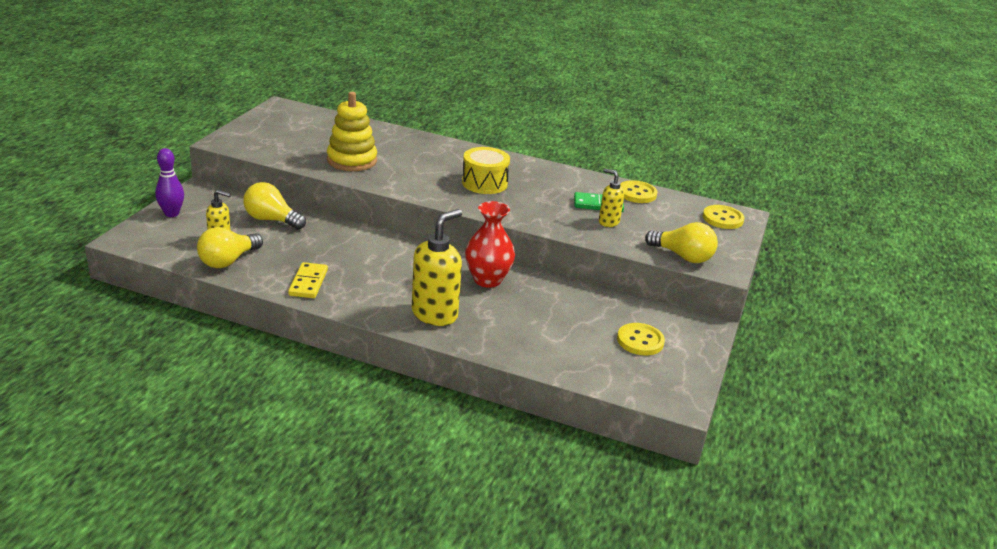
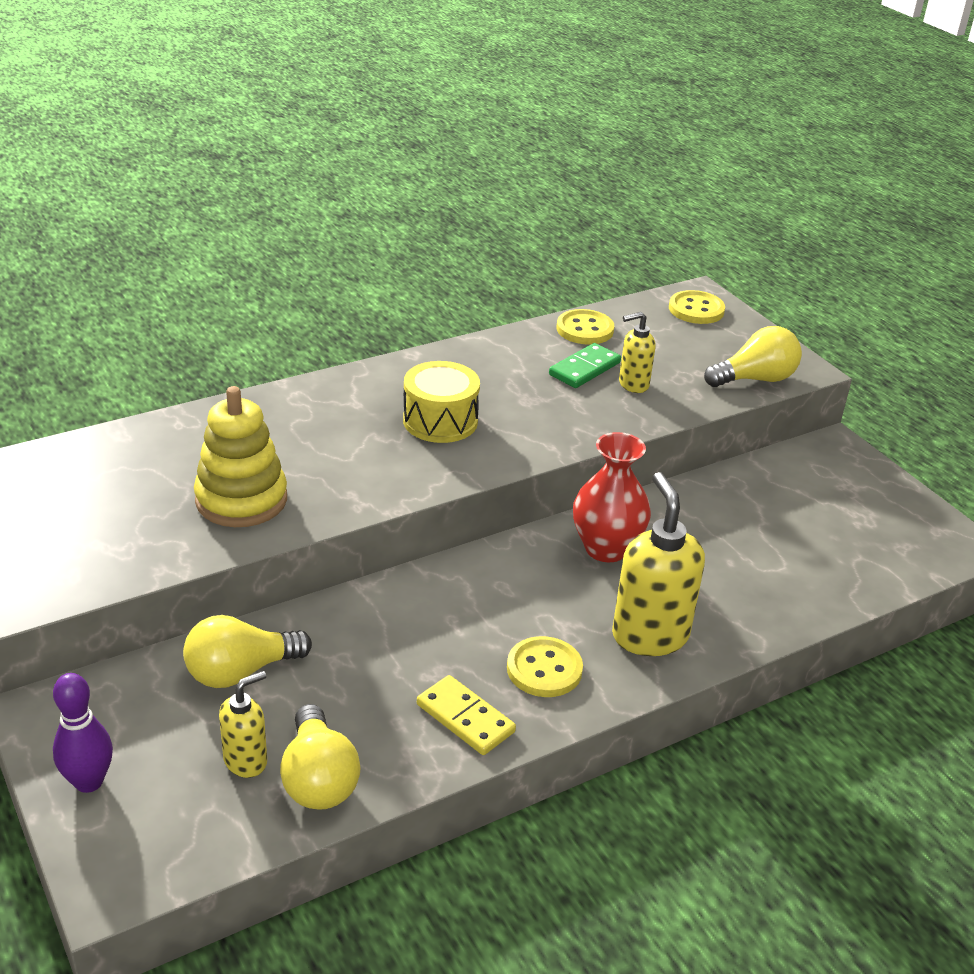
camera: 50 degrees left, 5 degrees up
yellow button [617,323,665,355] -> yellow button moved to [507,636,583,697]

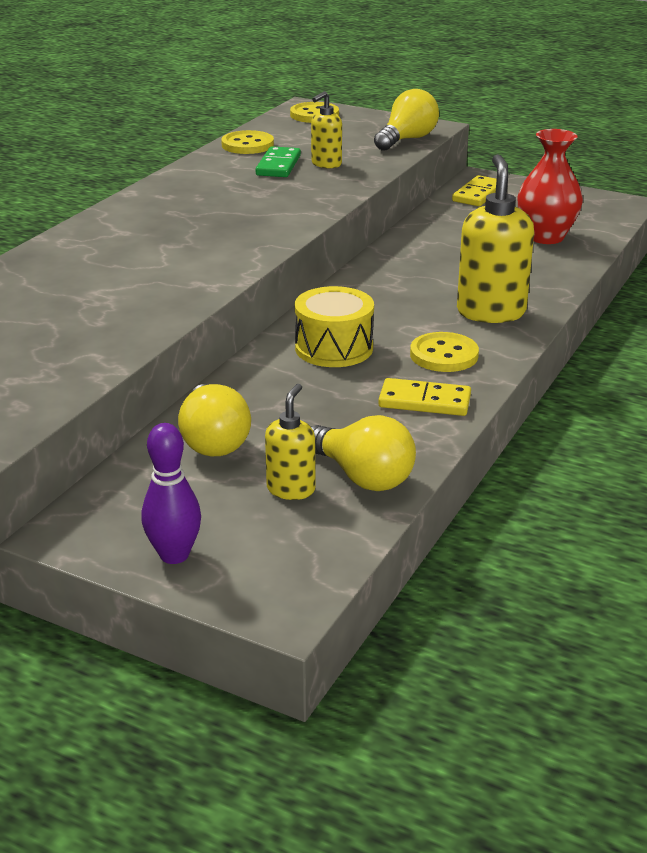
camera: 30 degrees left, 5 degrees down
yellow light bulb [183,615,312,688] -> yellow light bulb turned 45 degrees counterclockwise [178,384,251,456]
yellow stacking toy [194,386,287,527] -> none
yellow drum [403,361,480,443] -> yellow drum moved to [295,286,374,367]
red vase [573,432,651,562] -> red vase moved to [517,129,583,244]
yellow soap dispenser [612,472,705,656] -> yellow soap dispenser turned 45 degrees clockwise [457,154,534,323]
none -> yellow domino [452,175,497,206]

